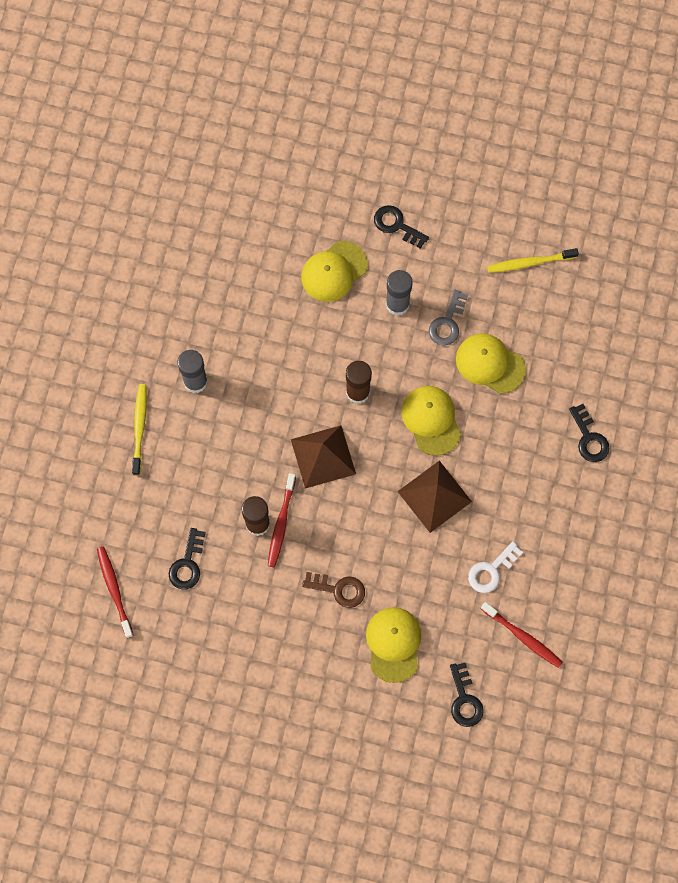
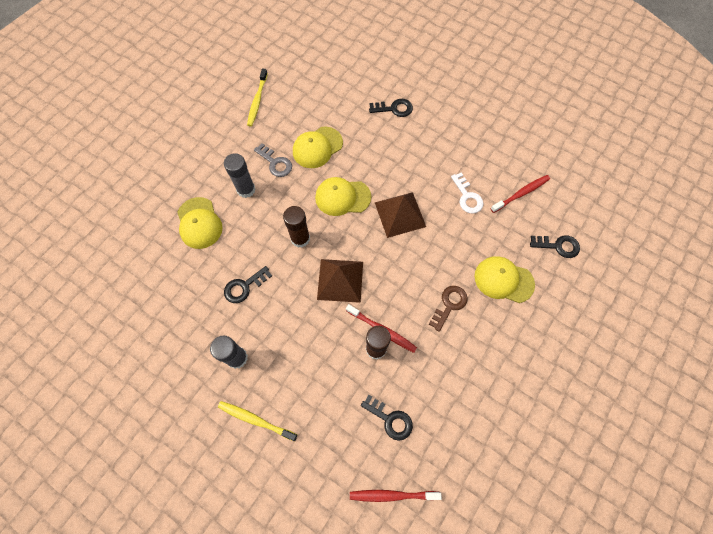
camera: 70 degrees left, 5 degrees down
black key [374,205,429,249] -> black key moved to [224,266,272,303]

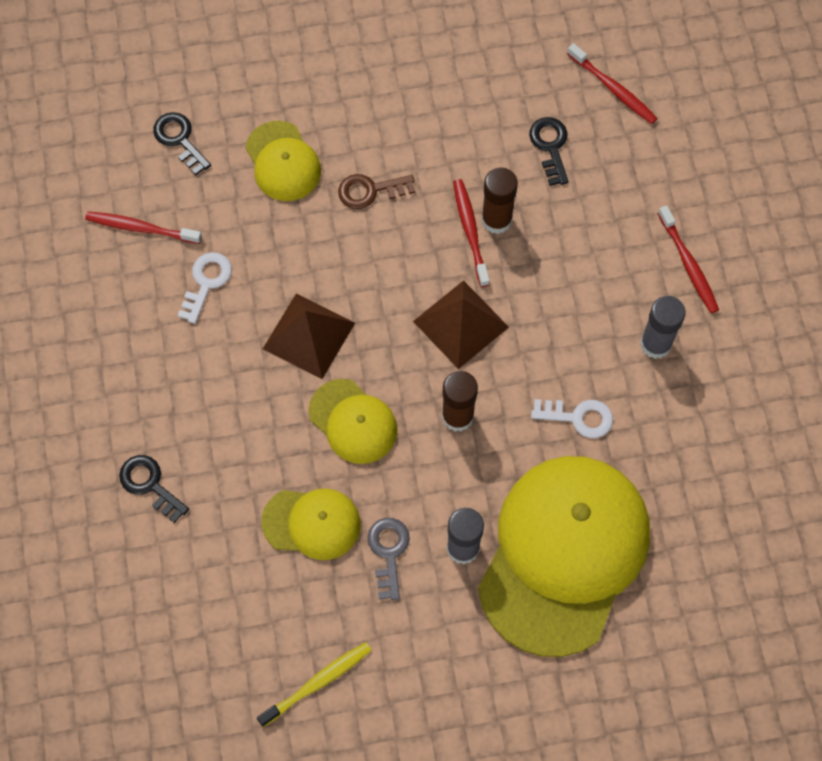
camera: 135 degrees left, 0 degrees up
yellow cap [177,197,223,249] -> yellow cap [478,456,650,657], size x2.09
yellow toothbrush [218,401,297,441] -> red toothbrush [658,205,719,313]
black key [224,266,272,303] -> white key [531,399,613,438]

